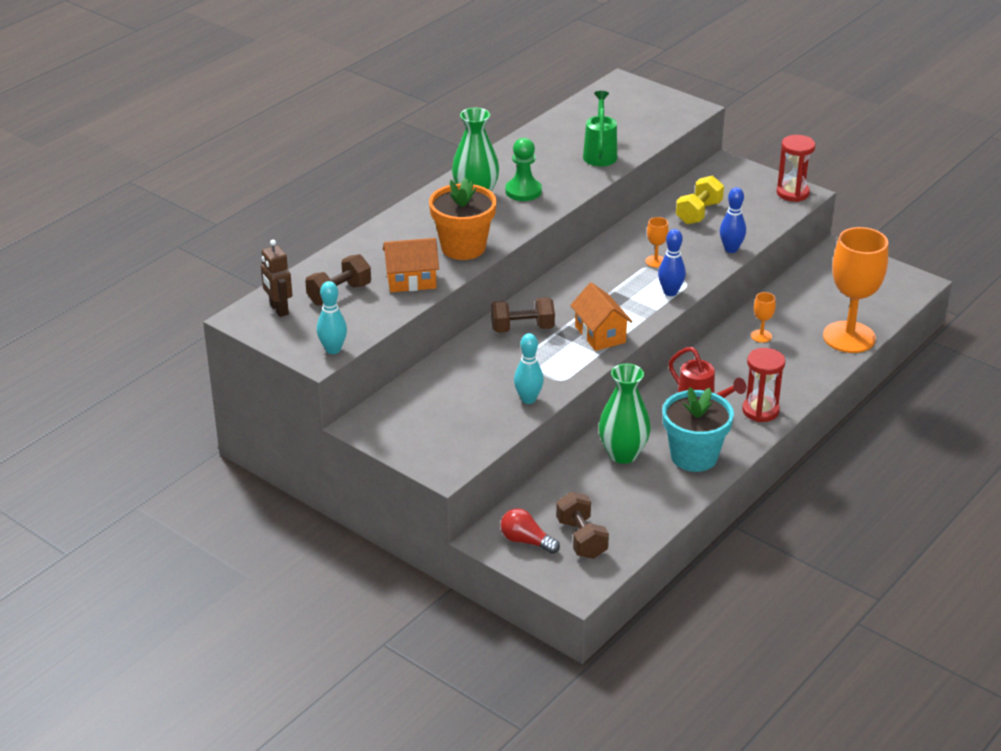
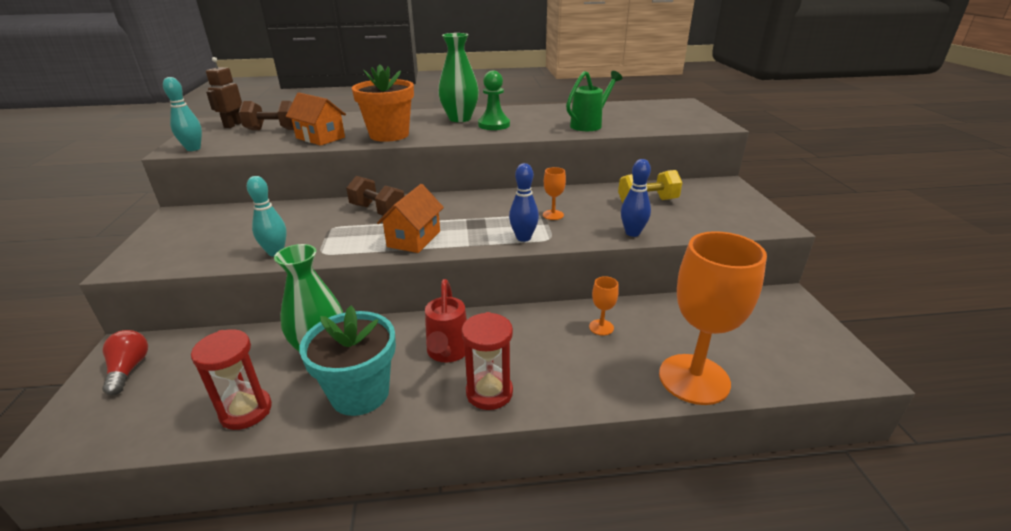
camera: 45 degrees right, 5 degrees down
brown dumbbell [556,492,609,559] -> none
red hourglass [777,135,816,202] -> red hourglass moved to [191,329,272,430]

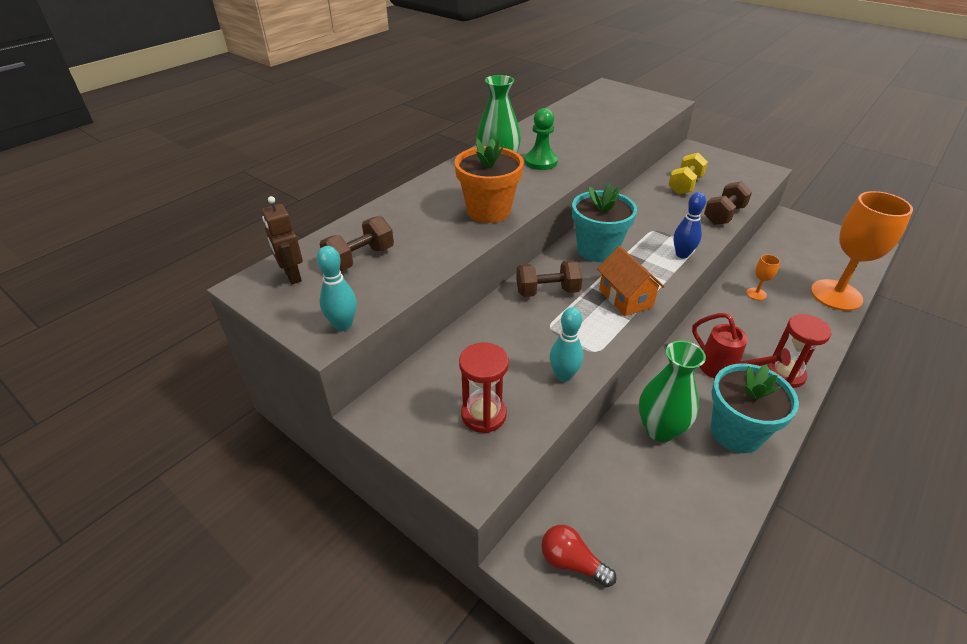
camera: 45 degrees left, 10 degrees up
red hourglass [191,329,272,430] -> red hourglass moved to [459,343,509,433]
orange house [286,93,346,146] -> none
orange goblet [543,167,566,220] -> none
green watering can [566,71,622,131] -> none
blue bowling pin [621,159,651,237] -> brown dumbbell [704,181,752,225]
none -> turquoise flower pot [572,184,637,262]

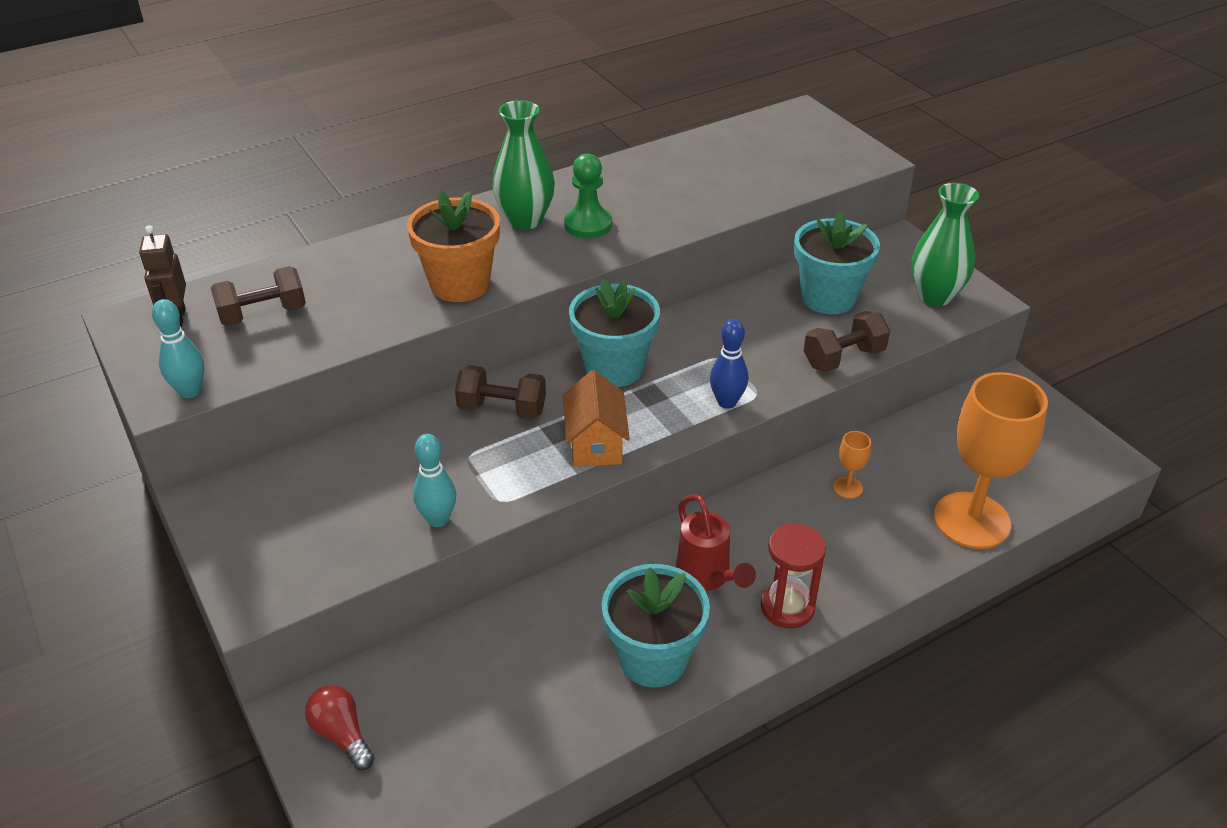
camera: 20 degrees right, 0 degrees up
red hourglass [459,343,509,433] -> none
green vase [639,340,706,442] -> green vase moved to [911,183,979,306]
yellow dumbbell [668,153,708,195] -> turquoise flower pot [794,210,880,314]

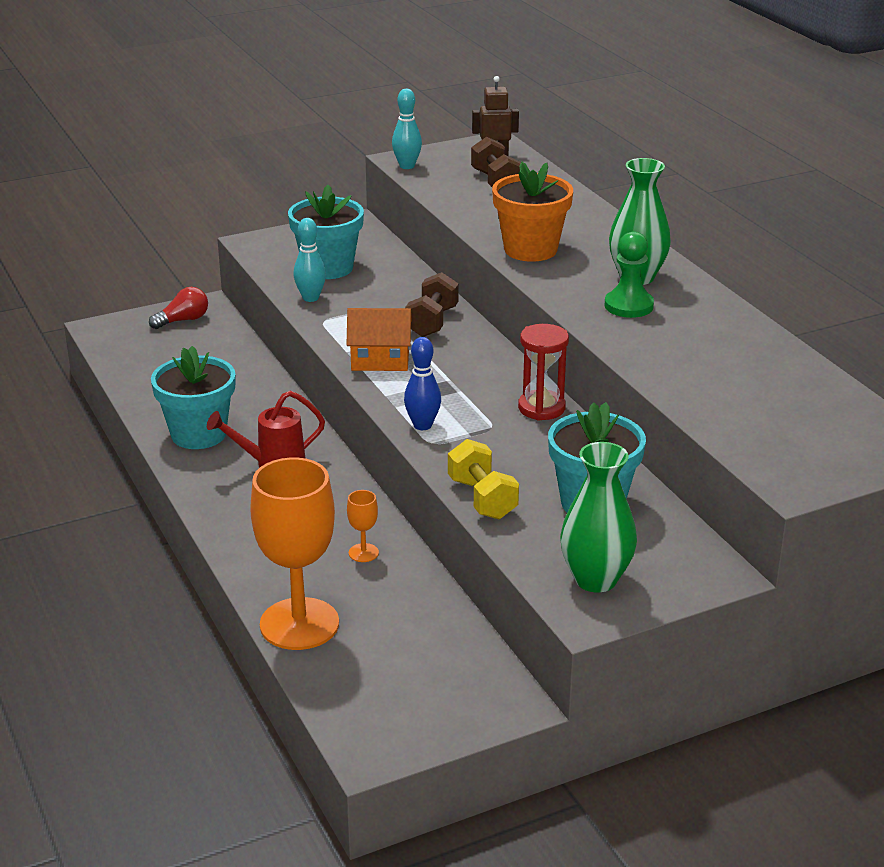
camera: 95 degrees right, 10 degrees down
turquoise flower pot [569,279,660,387] -> turquoise flower pot moved to [288,185,364,279]
red hourglass [761,524,826,628] -> red hourglass moved to [518,324,569,421]
brown dumbbell [804,311,890,371] -> yellow dumbbell [448,439,519,519]

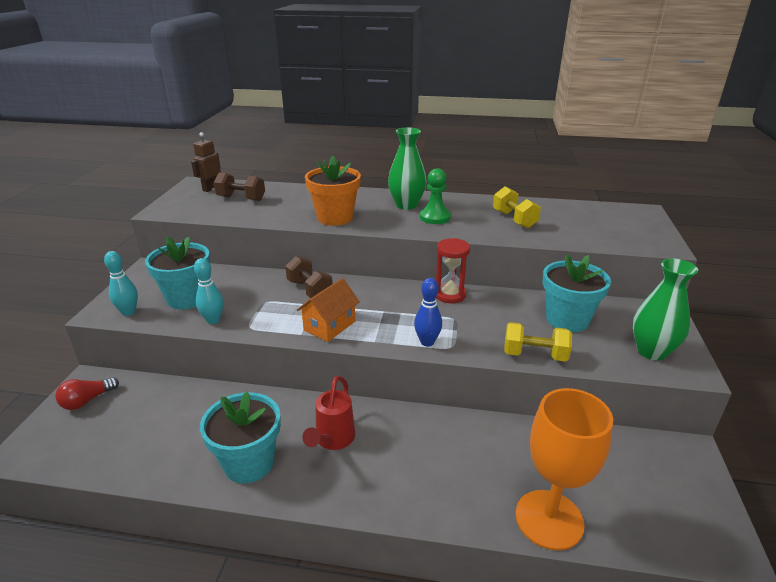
camera: 55 degrees left, 0 degrees up
red light bulb [149,287,208,329] -> red light bulb turned 135 degrees counterclockwise [55,377,119,410]
orange goblet [347,490,379,562] -> none
turquoise bowling pin [392,89,422,169] -> turquoise bowling pin moved to [104,251,138,316]
none -> yellow dumbbell [493,186,541,229]

